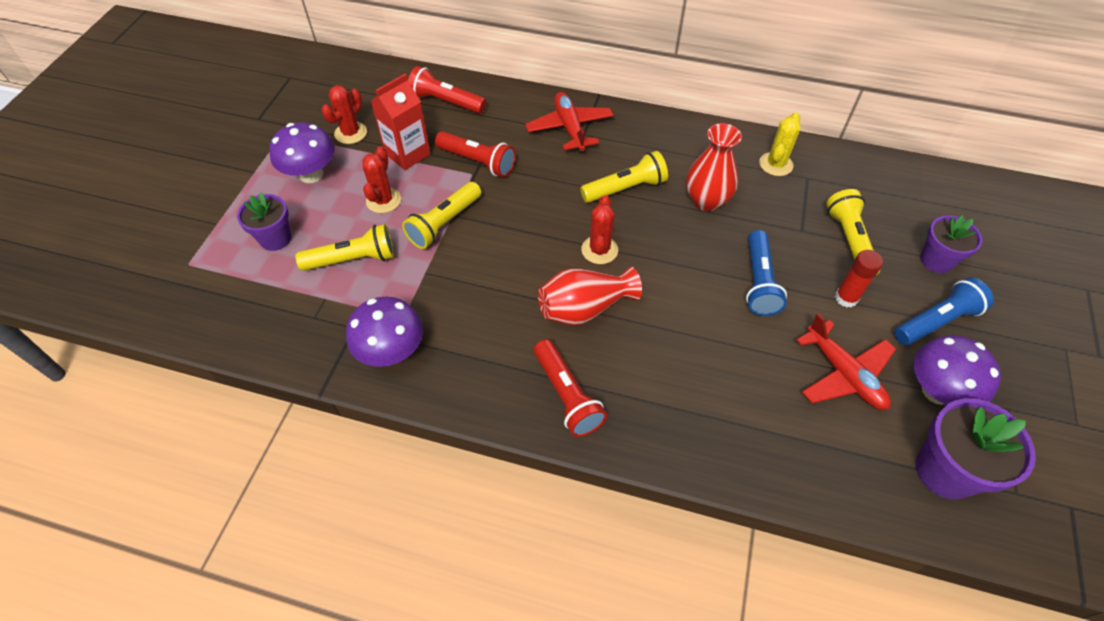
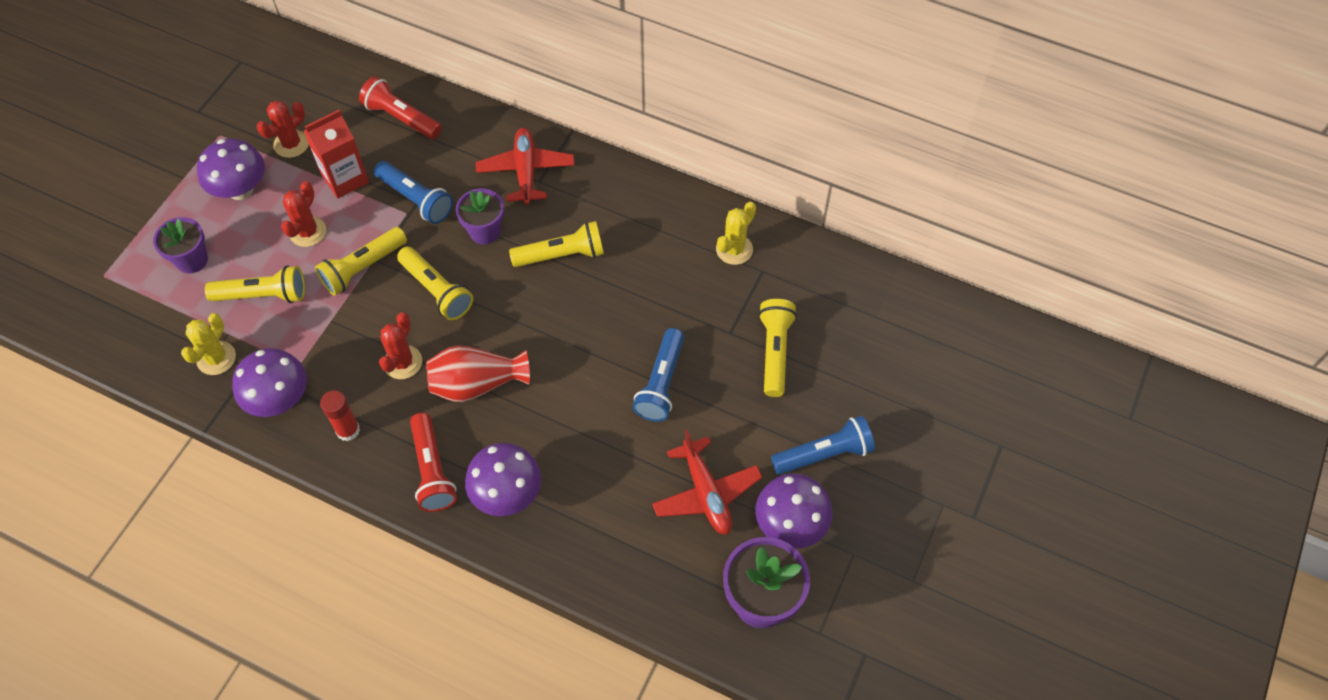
camera: 10 degrees right, 5 degrees up
red flashlight [435,131,516,177] -> blue flashlight [374,161,453,224]
red cactus [581,195,618,264] -> red cactus moved to [379,312,422,379]
red vase [686,123,742,211] -> none
red glue stick [835,250,883,307] -> red glue stick moved to [320,390,360,441]
purple flower pot [920,215,983,273] -> purple flower pot moved to [456,188,504,244]
none -> yellow cactus [181,313,236,375]
none -> yellow flashlight [397,246,473,321]
none -> purple mushroom [465,443,541,516]

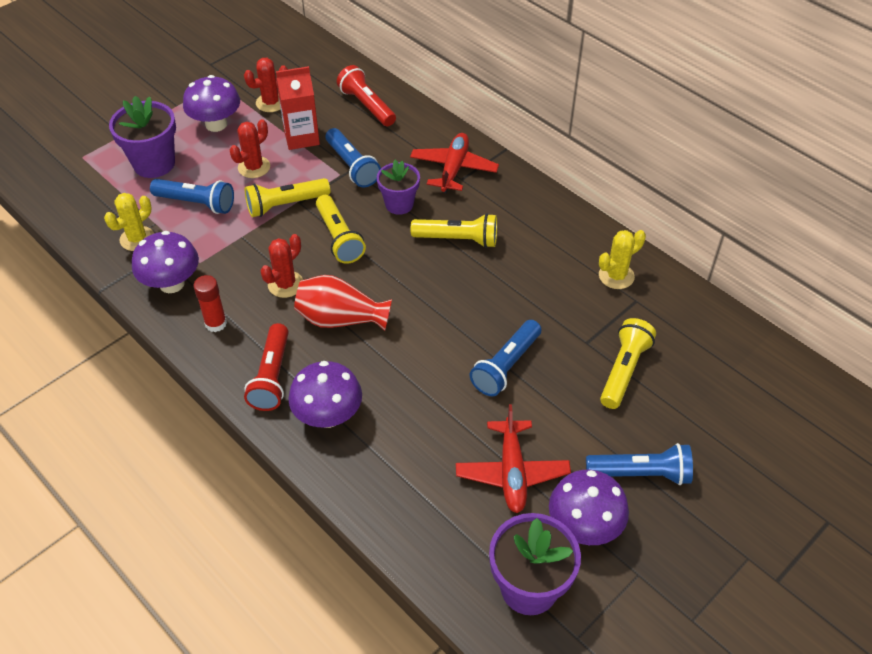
camera: 20 degrees right, 10 degrees down
purple flower pot [153,217,208,273] -> purple flower pot [109,96,176,178], size x1.52
yellow flashlight [205,266,305,303] -> blue flashlight [150,179,234,214]

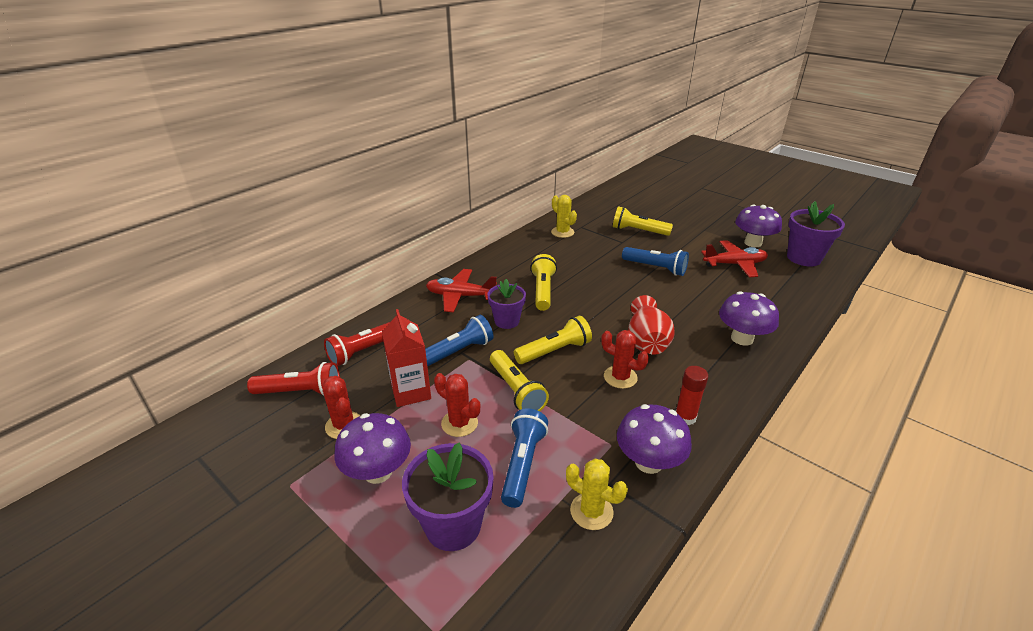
camera: 95 degrees left, 15 degrees down
red flashlight [244,323,289,411] -> red flashlight moved to [247,362,340,396]
blue flashlight [586,443,693,485] -> none

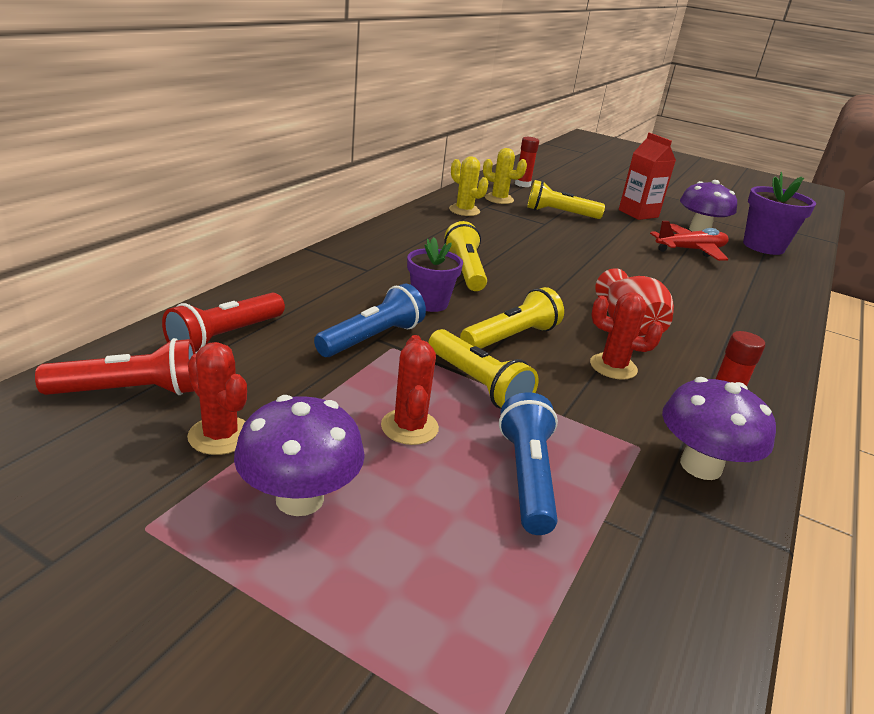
camera: 15 degrees left, 5 degrees down
red carton [382,309,431,407] -> red carton moved to [619,133,676,220]
purple flower pot [402,442,494,551] -> none
red plane [426,269,497,312] -> none
red cactus [434,373,480,437] -> red cactus turned 60 degrees clockwise [381,335,439,445]
yellow cactus [566,459,628,530] -> yellow cactus moved to [483,148,527,204]
blue flashlight [622,247,689,276] -> none
purple mushroom [719,291,779,346] -> none
none -> red glue stick [515,137,539,187]

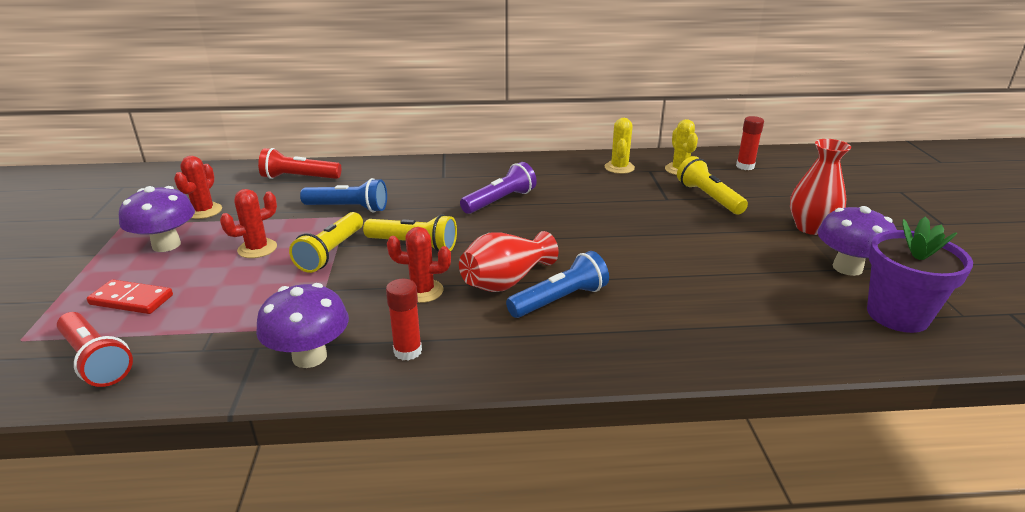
camera: 60 degrees right, 0 degrees up
red flashlight [35,338,196,395] -> red flashlight moved to [57,312,133,387]
purple flower pot [407,237,463,312] -> none
yellow flashlight [444,221,487,291] -> purple flashlight [460,162,537,214]
blue flashlight [499,392,558,535] -> blue flashlight moved to [506,251,609,318]
red cactus [590,292,663,380] -> red cactus turned 75 degrees counterclockwise [387,227,451,303]
red carton [619,133,676,220] -> red vase [790,139,851,235]
red plane [650,221,729,261] -> none
none -> red domino [87,279,173,314]

